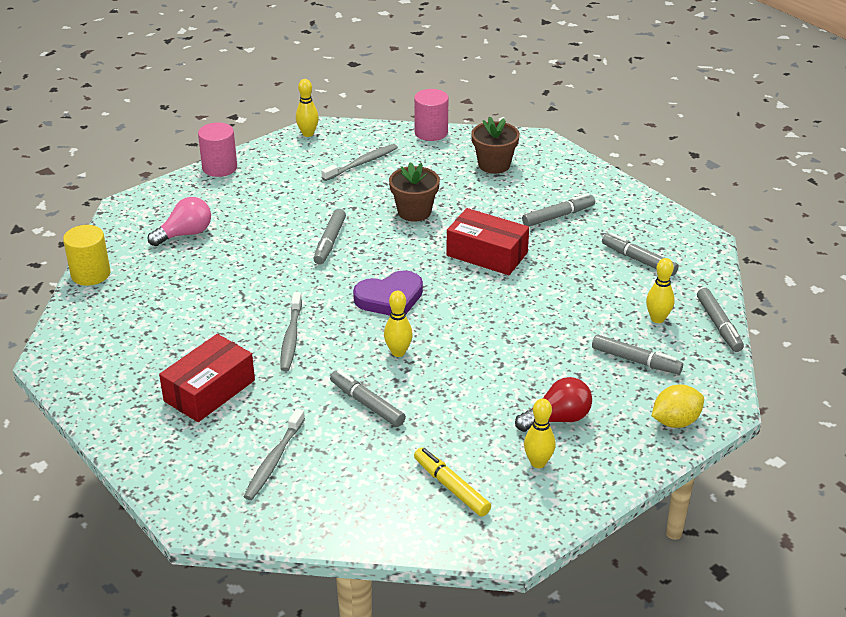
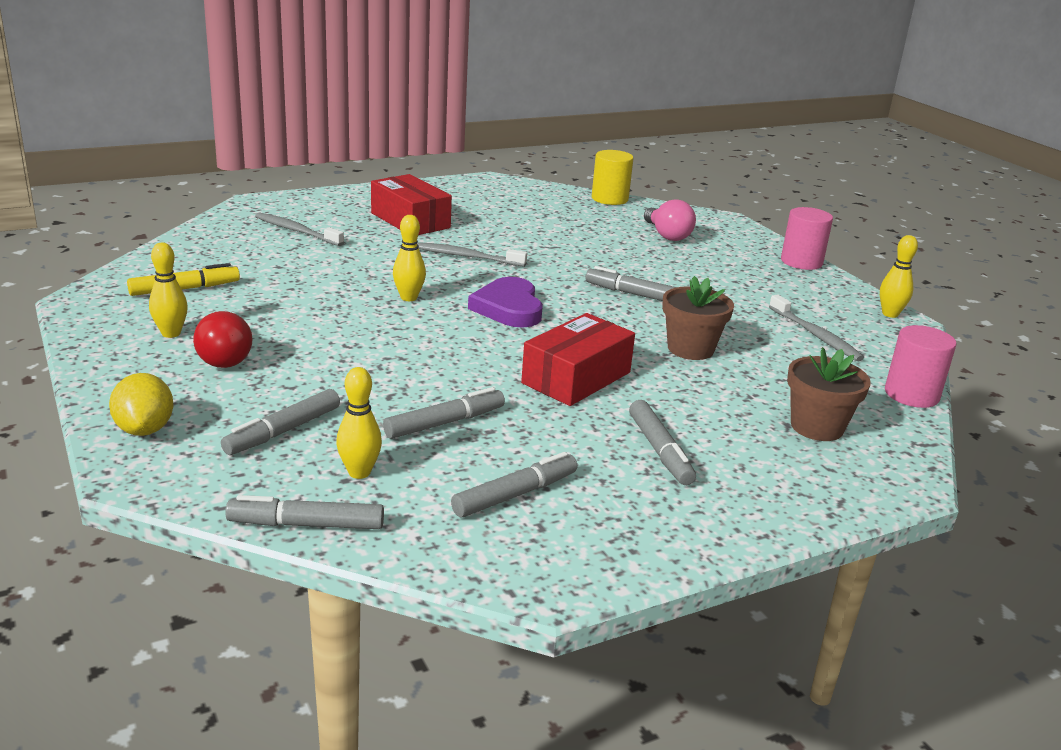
camera: 100 degrees right, 10 degrees down
grey marker [330,370,406,427] -> grey marker moved to [383,387,505,439]

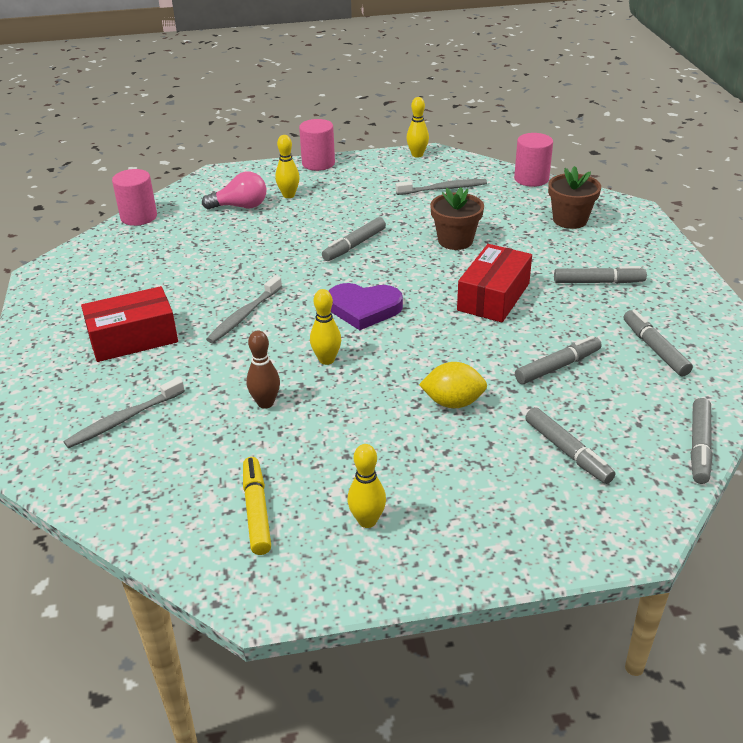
camera: 70 degrees left, 10 degrees up
yellow lemon [109,373,174,436] -> yellow lemon moved to [419,362,487,408]
red light bulb [193,311,253,368] -> none
yellow bowling pin [336,367,382,479] -> yellow bowling pin moved to [275,135,300,198]
grey marker [383,387,505,439] -> grey marker turned 75 degrees clockwise [515,336,602,384]
red box [521,313,635,406] -> red box turned 60 degrees clockwise [457,244,532,322]
yellow cylinder [592,150,633,205] -> pink cylinder [112,169,157,226]
none -> brown bowling pin [247,331,280,409]

